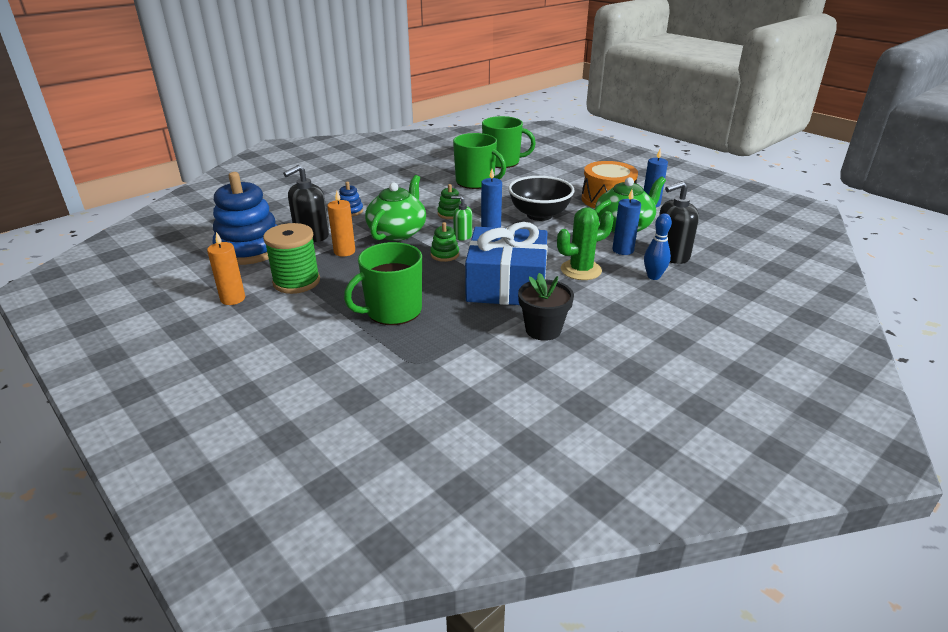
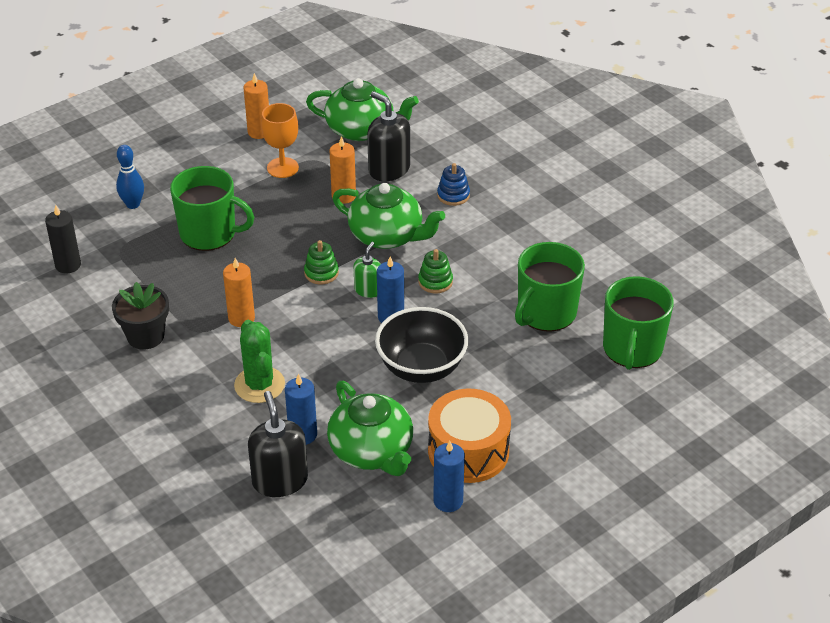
camera: 95 degrees right, 10 degrees up
blue stacking toy [213,172,278,265] -> green teapot [306,78,419,141]
green spool [263,223,320,294] -> orange goblet [261,103,299,178]
green mug [344,242,422,325] -> green mug turned 135 degrees clockwise [170,166,254,251]
blue gift [465,222,548,305] -> orange candle [223,258,255,327]
blue bowling pin [644,213,672,280] -> blue bowling pin moved to [116,145,144,209]
none -> black candle [45,205,81,274]

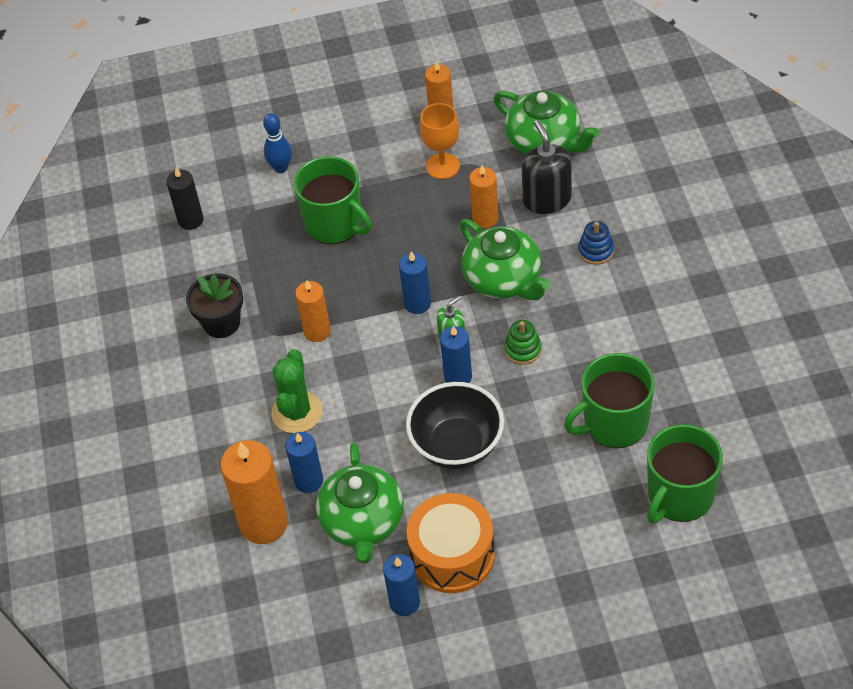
camera: 30 degrees right, 10 degrees up
black soap dispenser [248,391,308,497] -> orange candle [220,440,288,544]
green stacking toy [304,240,339,285] -> blue candle [399,251,431,314]

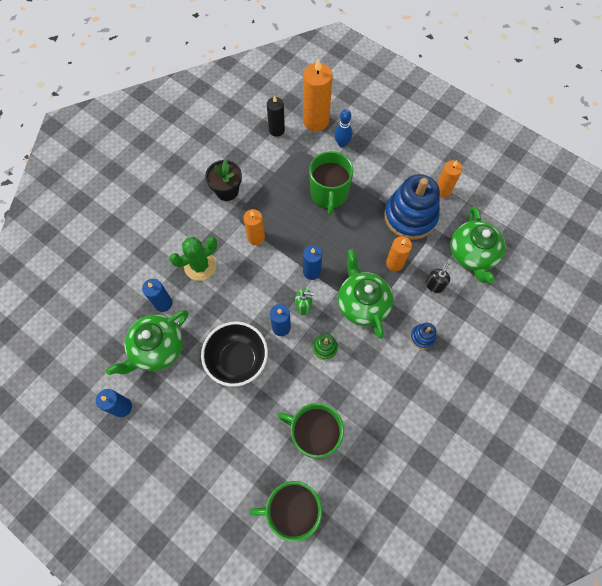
camera: 45 degrees right, 15 degrees up
orange candle [220,440,288,544] -> orange candle moved to [303,58,333,131]
orange drum [407,493,495,593] -> none
orange goblet [419,103,460,179] -> blue stacking toy [384,174,440,240]
green teapot [459,219,550,300] -> green teapot turned 150 degrees clockwise [338,249,393,339]
black soap dispenser [522,120,572,214] -> black soap dispenser [426,262,450,293], size x0.58

